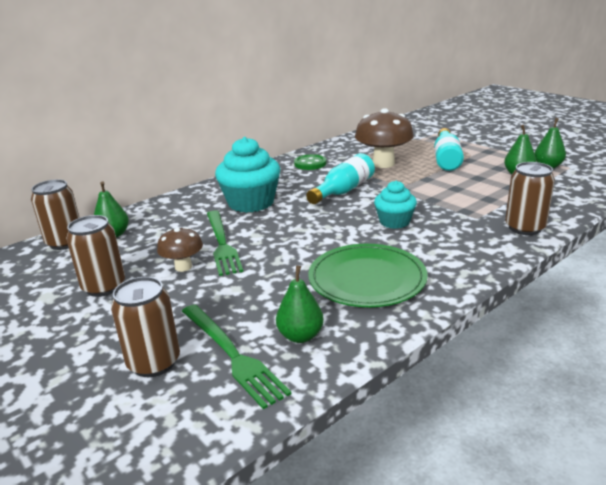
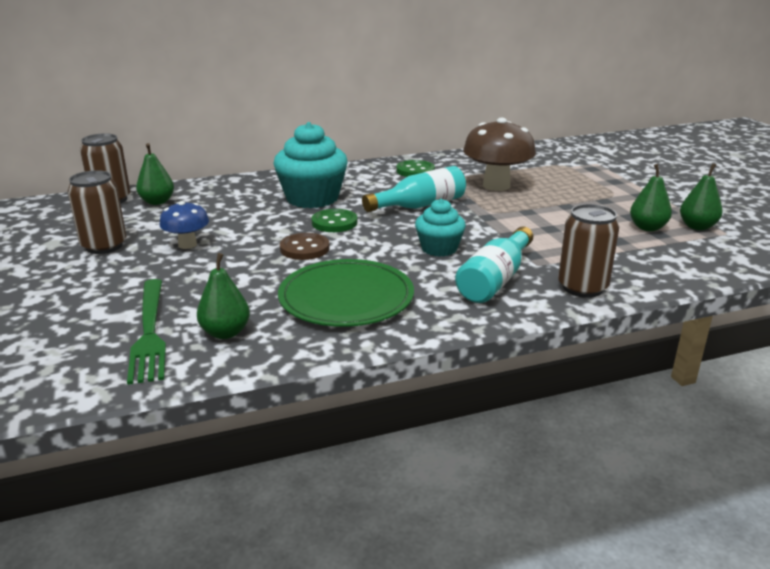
camera: 20 degrees right, 0 degrees up
brown can [111,277,180,377] -> none
brown mushroom [157,227,203,272] -> blue mushroom [159,201,209,249]
green fork [207,210,243,276] -> none
turquoise bottle [434,128,464,171] -> turquoise bottle moved to [455,227,533,303]
none -> brown button [280,233,330,260]
none -> green button [311,209,357,232]

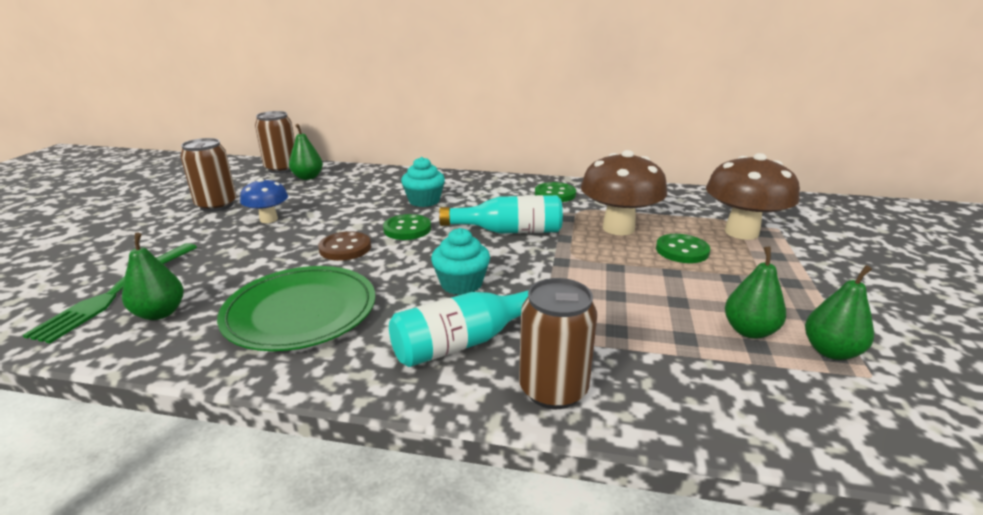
camera: 30 degrees right, 0 degrees up
turquoise cupcake [273,122,348,208] -> turquoise cupcake [401,157,445,207], size x0.59
none -> green button [656,234,710,263]
none -> brown mushroom [706,153,800,240]

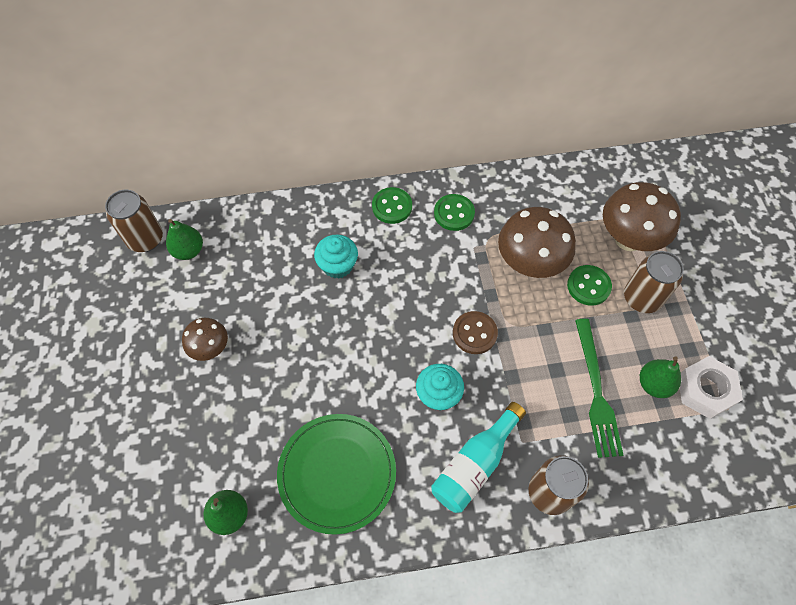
camera: 20 degrees left, 35 degrees up
green fork [23,243,197,343] -> green fork moved to [575,319,624,458]
brown can [180,138,237,212] -> brown can moved to [624,251,684,313]
blue mushroom [240,178,288,223] -> brown mushroom [182,318,228,361]
brown button [318,231,371,261] -> brown button moved to [453,311,498,354]
green button [383,214,431,240] -> green button moved to [372,187,412,224]
turquoise bottle [439,195,563,234] -> none
green pear [805,265,874,360] -> white nut [680,356,743,419]

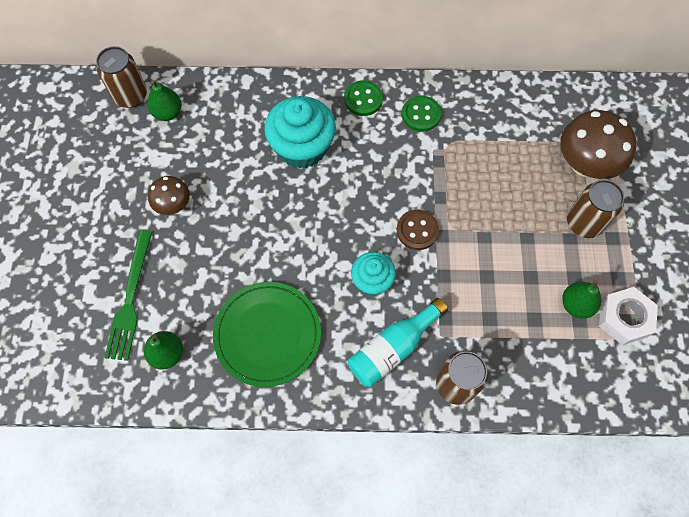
camera: 10 degrees right, 5 degrees up
turquoise cupcake [314,235,358,279] -> turquoise cupcake [264,96,336,168], size x1.69
brown mushroom [498,207,576,278] -> none
green button [567,265,612,305] -> none
green fork [575,319,624,458] -> green fork moved to [104,230,152,361]

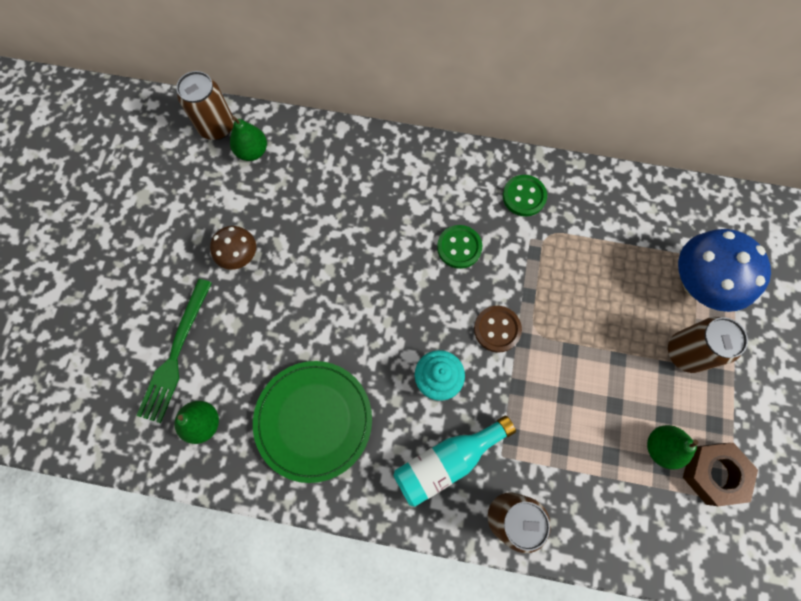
camera: 10 degrees right, 5 degrees up
turquoise cupcake [264,96,336,168] -> none
green button [344,80,383,116] -> green button moved to [437,225,482,269]
brown mushroom [560,110,636,179] -> blue mushroom [678,229,771,312]
white nut [599,287,658,345] -> brown nut [683,443,758,506]

